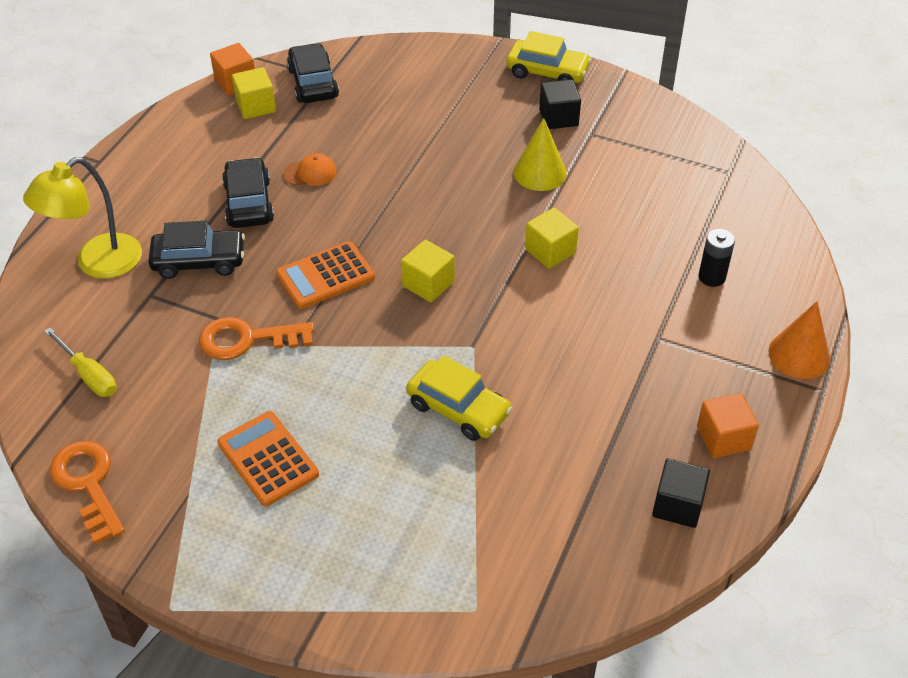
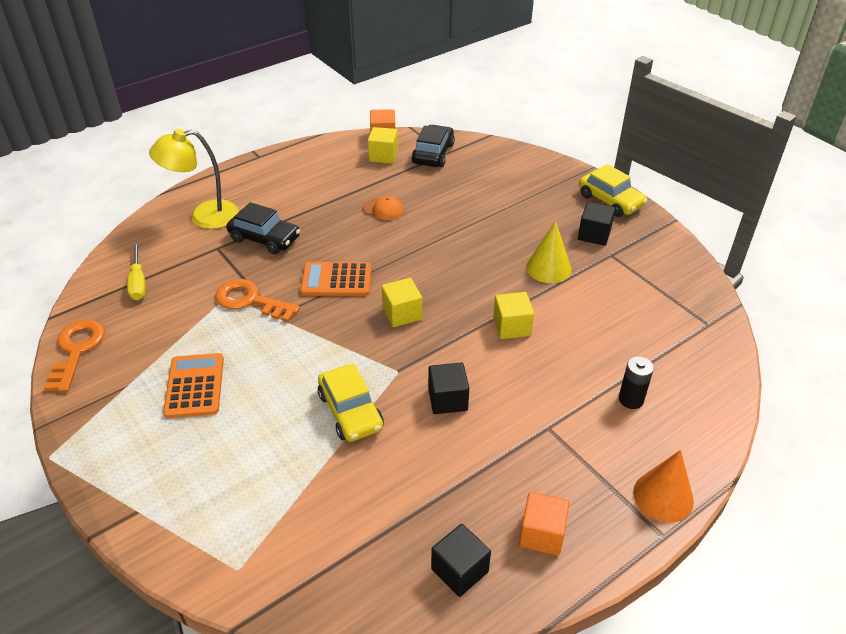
camera: 30 degrees right, 5 degrees down
black car [222,157,274,228] -> none
none -> black cube [428,362,469,414]

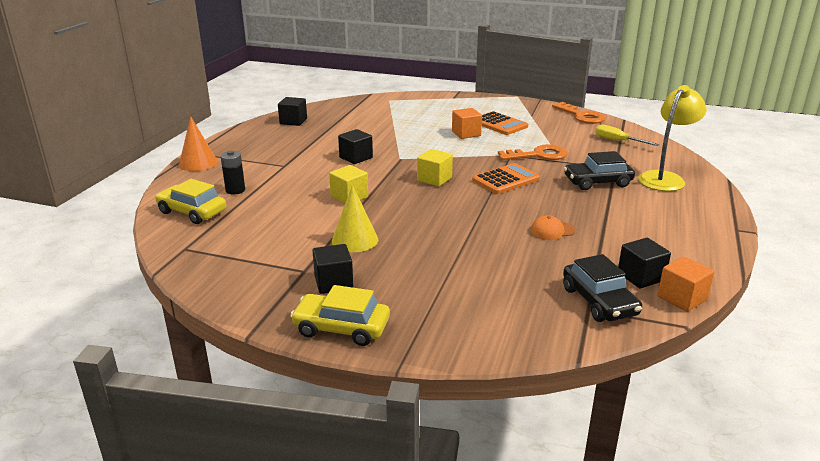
camera: 145 degrees right, 15 degrees down
yellow car [318,364,384,442] -> yellow car moved to [155,179,226,224]
yellow cube [368,127,398,164] -> black cube [618,238,671,289]
orange cube [519,492,569,556] -> orange cube moved to [452,108,482,139]

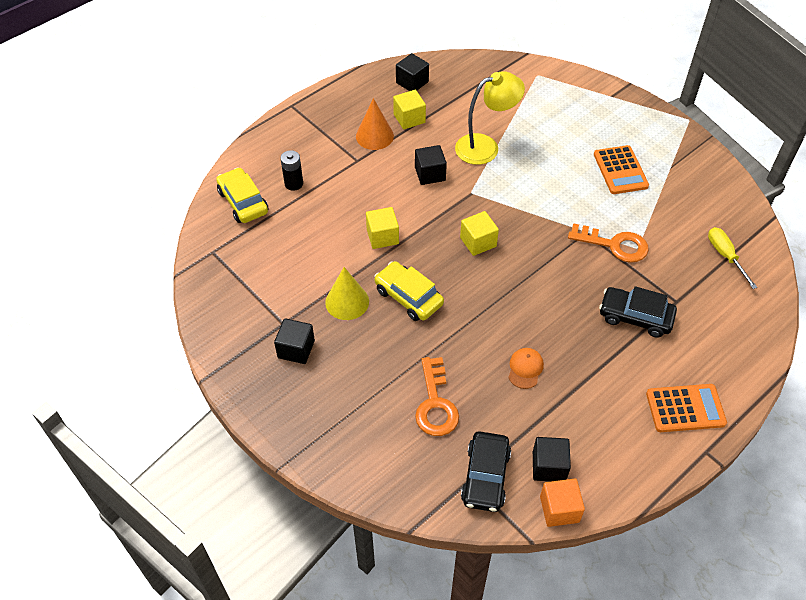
camera: 30 degrees right, 25 degrees up
orange cone [179,116,218,171] -> orange cone moved to [356,98,394,150]
yellow car [290,285,390,346] -> yellow car moved to [374,261,444,321]
orange cube [452,108,482,139] -> none
orange calculator [472,163,540,194] -> orange calculator moved to [646,384,727,432]
orange cap [530,215,576,240] -> orange cap turned 90 degrees clockwise [508,348,544,389]
orange key [552,102,605,124] -> orange key moved to [415,357,459,436]
yellow lamp [638,85,707,191] -> yellow lamp moved to [455,71,525,165]
none -> yellow cube [393,90,426,129]

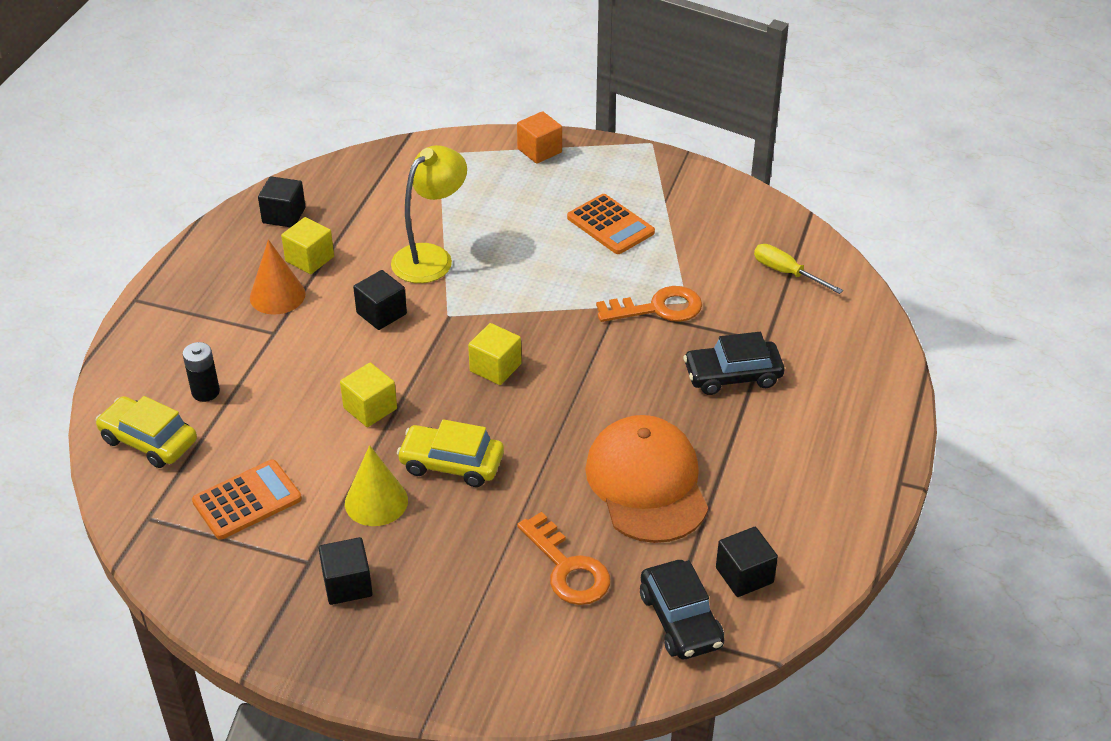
camera: 30 degrees left, 10 degrees down
orange cap [508,348,544,389] -> orange cap [585,415,708,543], size x2.47
orange cube [540,479,585,527] -> orange cube moved to [517,111,562,164]
orange calculator [646,384,727,432] -> orange calculator moved to [192,460,302,540]

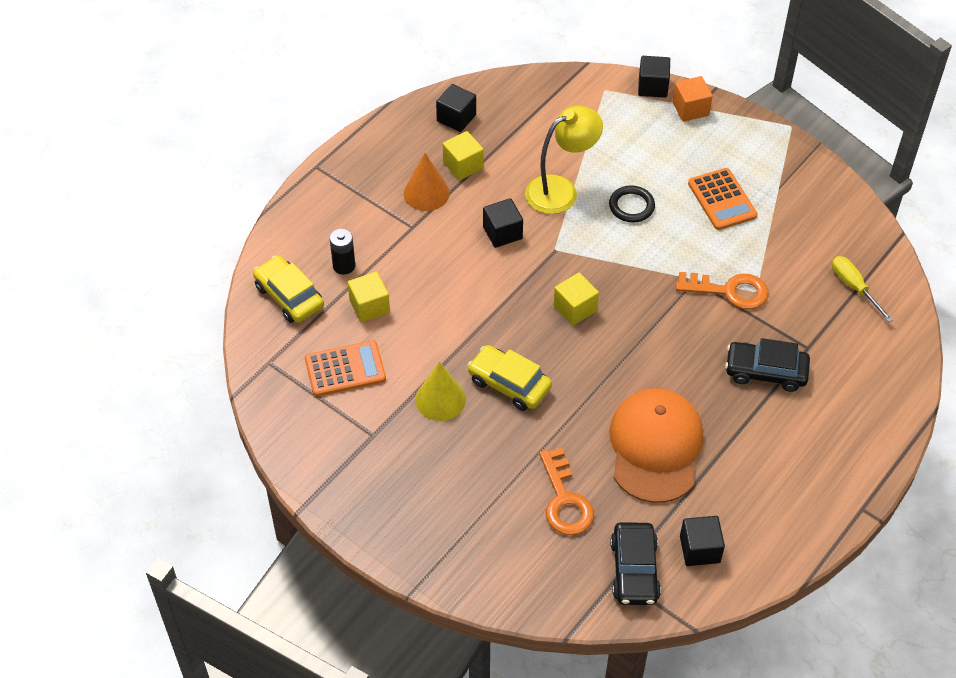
camera: 20 degrees right, 10 degrees up
black cube [319,537,373,605] -> black cube moved to [638,56,670,98]
yellow cube [340,363,397,427] -> yellow cube moved to [348,272,390,323]
none -> black ring [609,185,655,223]

